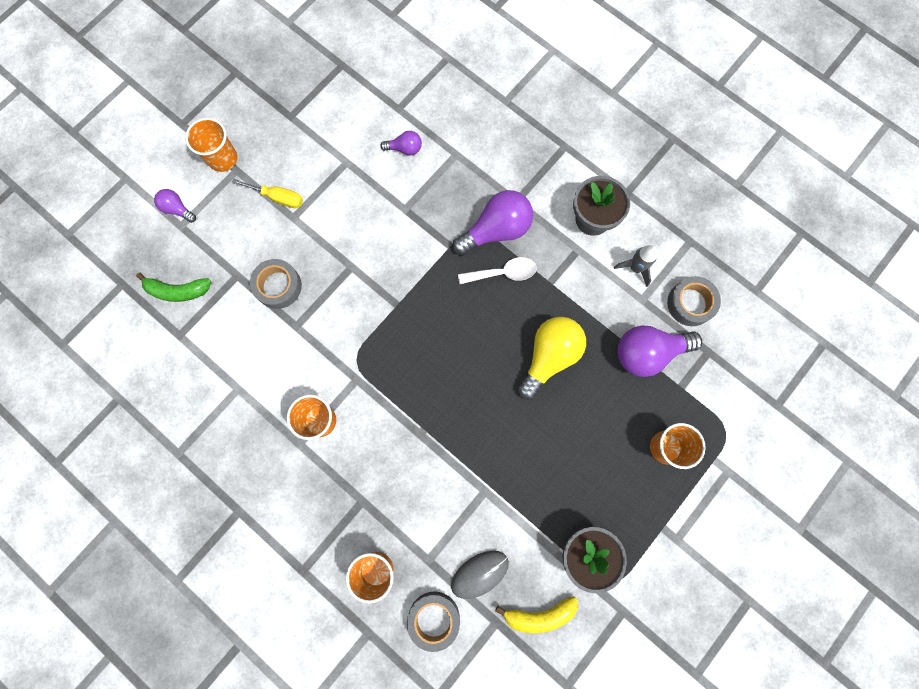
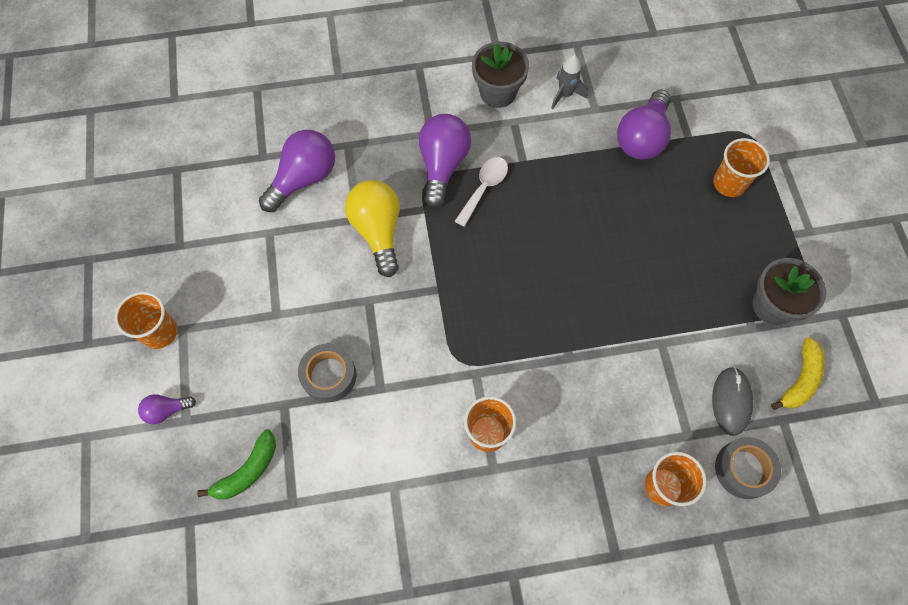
camera: 50 degrees left, 10 degrees down
yellow screwdriver [232,179,303,208] -> none
purple light bulb [380,131,422,155] -> purple light bulb [259,130,335,212], size x1.99
yellow light bulb [518,317,586,400] -> yellow light bulb moved to [345,180,400,277]
grey tape [667,276,721,326] -> none

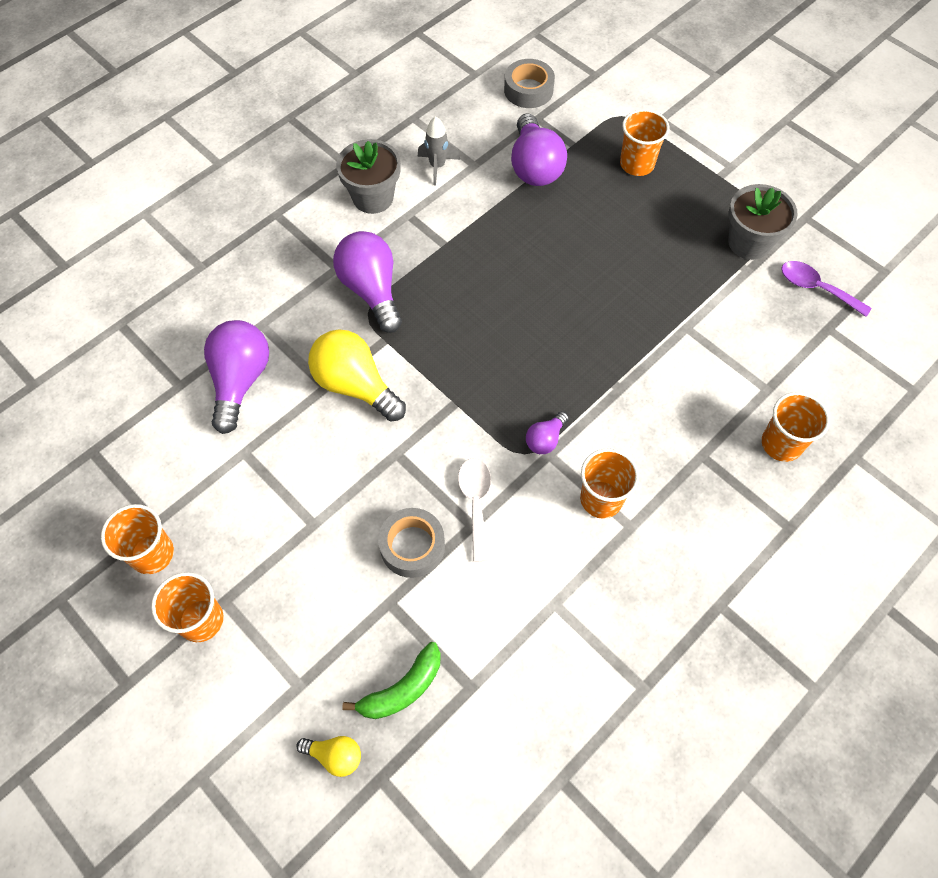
camera: 35 degrees left, 5 degrees down
purple light bulb [138,394,196,424] -> purple light bulb moved to [526,411,569,454]
green banana [197,429,276,499] -> green banana turned 45 degrees clockwise [342,642,441,719]
white spoon [455,157,508,227] -> white spoon moved to [458,458,491,562]
grey mouse [712,367,753,436] -> none
grey tape [715,437,781,499] -> grey tape moved to [504,59,555,108]
yellow banana [771,337,825,410] -> purple spoon [781,261,872,317]
none -> orange cup [101,504,174,574]
none -> yellow light bulb [296,736,361,777]

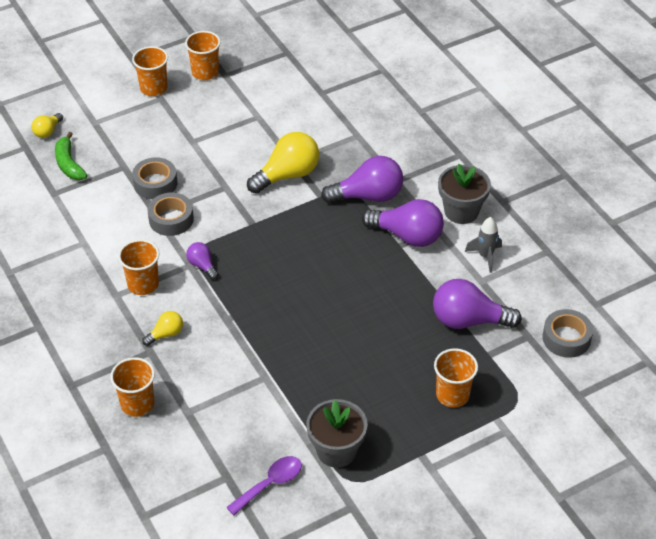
camera: 105 degrees right, 15 degrees down
purple light bulb [204,320,269,434] -> purple light bulb moved to [362,199,444,247]
white spoon [458,458,491,562] -> grey tape [147,193,194,236]
none -> yellow light bulb [142,311,183,346]

